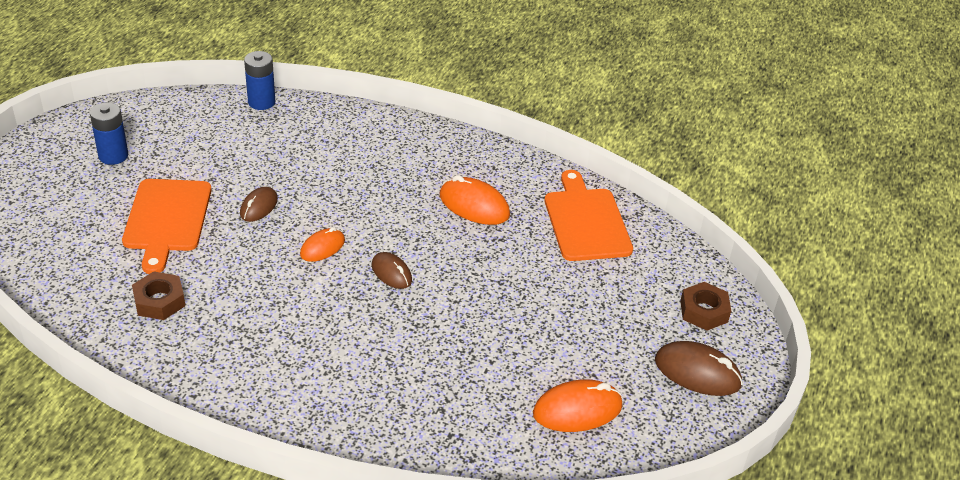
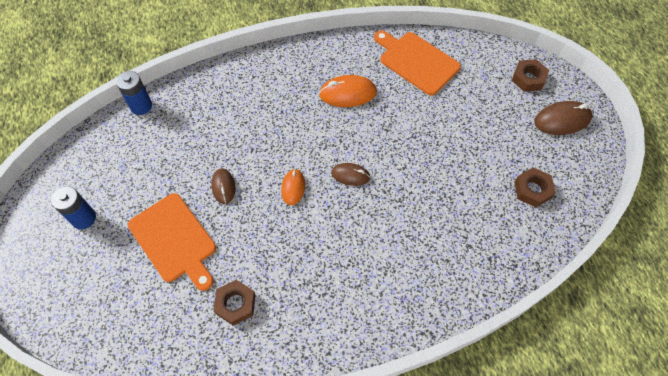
camera: 35 degrees left, 20 degrees up
orange mouse [533,379,623,432] -> brown nut [515,167,555,208]

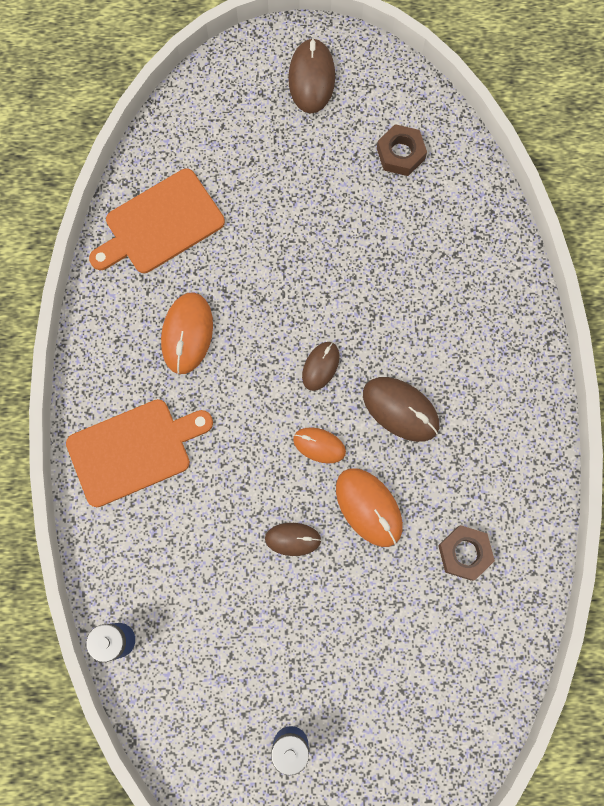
camera: 75 degrees left, 15 degrees up
orange cutting board [128,193,216,291] -> orange cutting board moved to [66,399,213,507]
brown nut [512,59,549,92] -> none
none -> orange mouse [336,468,403,547]
none -> brown mouse [363,377,439,442]

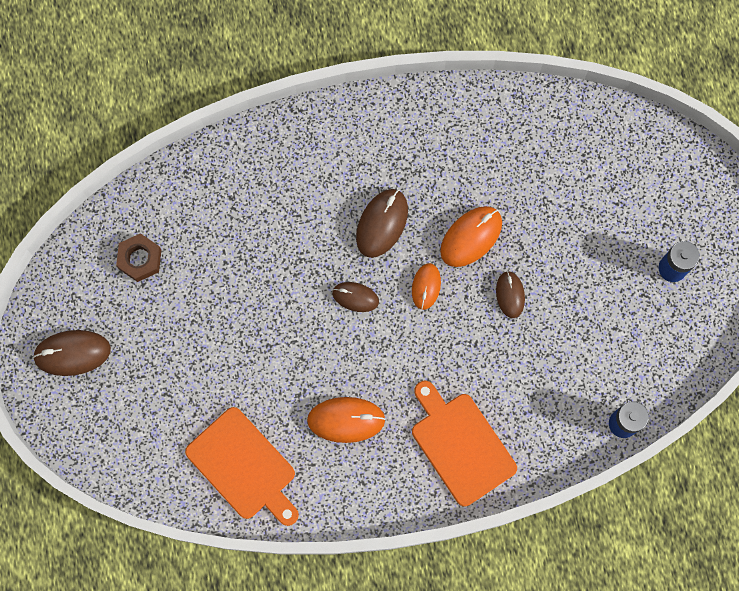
camera: 100 degrees left, 0 degrees up
brown nut [438,525,495,581] -> none

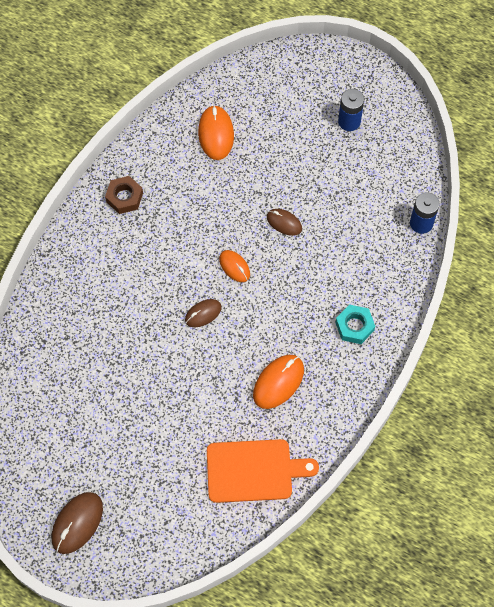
camera: 50 degrees left, 10 degrees down
brown nut [116,233,161,282] -> brown nut moved to [105,176,143,214]
brown mouse [356,189,408,258] -> none
orange cutting board [412,381,517,506] -> turquoise nut [335,305,375,344]
orange mouse [440,206,502,267] -> orange mouse moved to [198,105,234,160]

